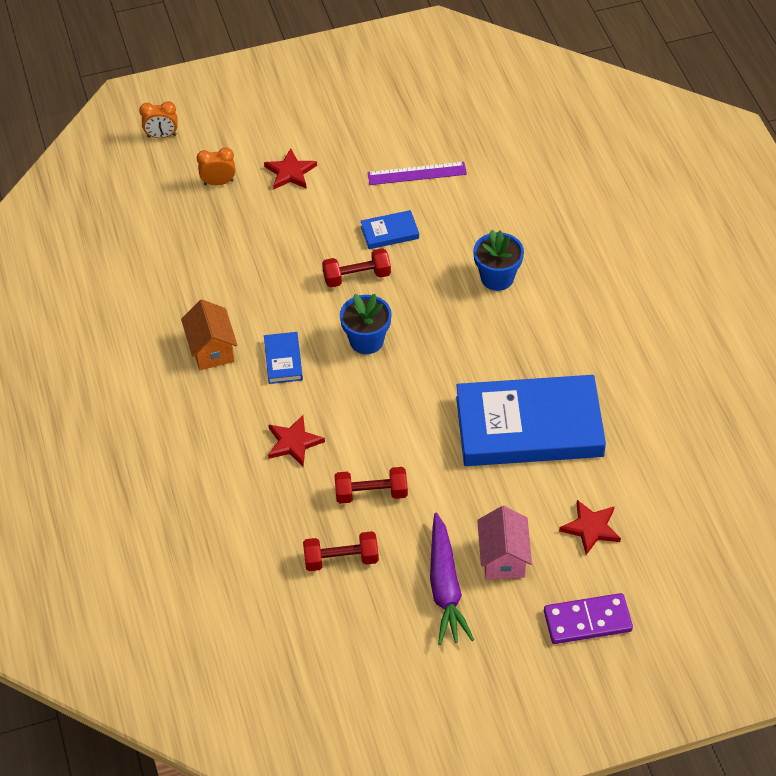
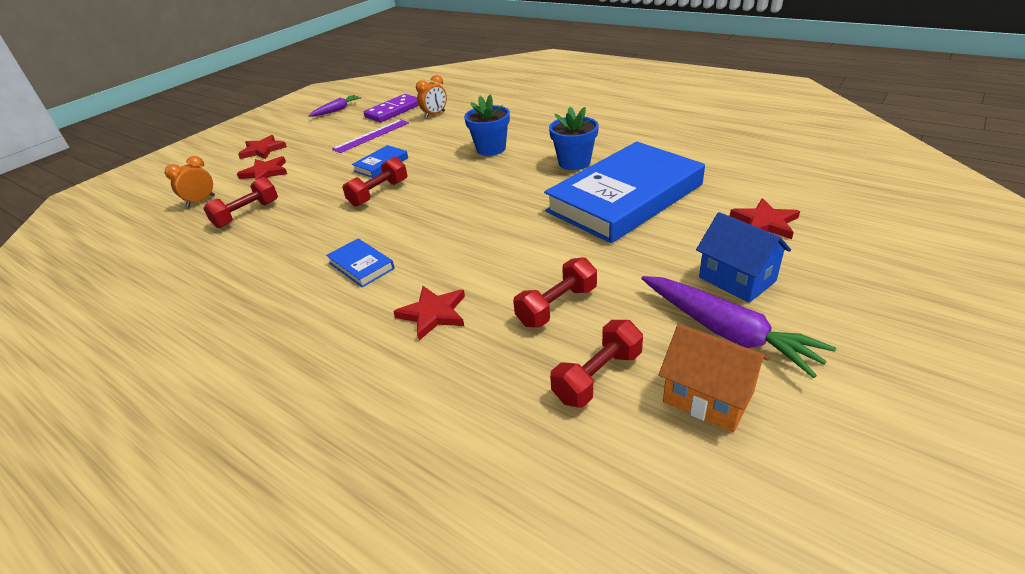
camera: 35 degrees left, 15 degrees down
orange clock [139,101,178,138] -> orange clock moved to [416,75,447,118]
orange house [181,300,238,370] -> orange house moved to [659,324,769,433]
blue flower pot [340,294,392,354] -> blue flower pot moved to [549,107,599,170]
pink house [477,506,532,579] -> blue house [696,212,791,303]
purple domino [544,593,633,644] -> purple domino moved to [364,94,419,122]
none -> red dumbbell [203,177,278,228]
none -> red star [238,135,287,159]
none -> purple carrot [308,95,362,117]

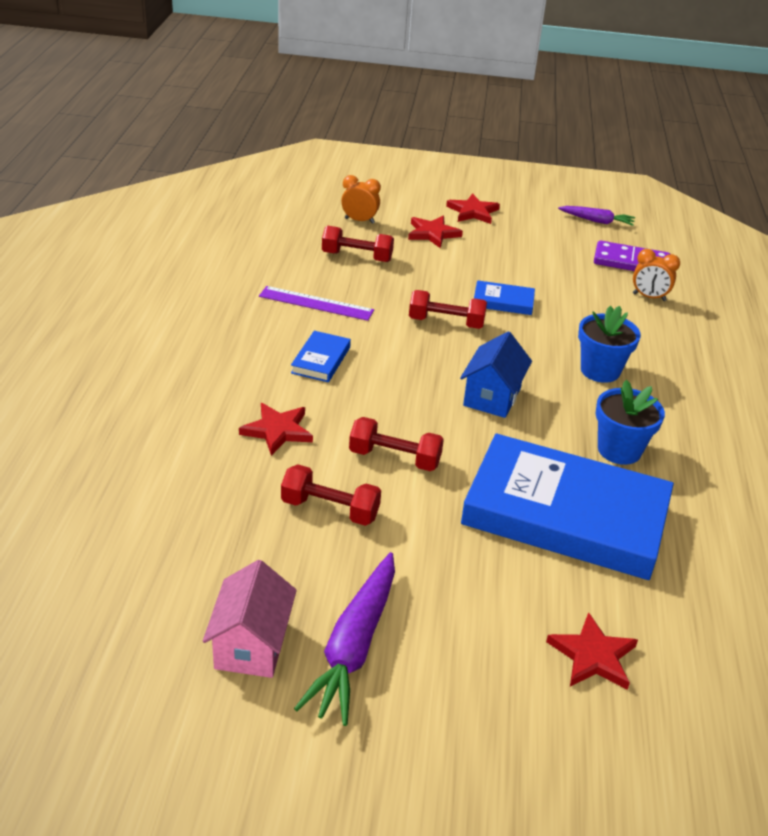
camera: 55 degrees right, 0 degrees up
purple ruler [332,119,409,153] -> purple ruler moved to [259,286,374,321]
red dumbbell [550,320,643,407] -> red dumbbell moved to [349,417,444,471]
orange house [659,324,769,433] -> pink house [203,560,297,678]
blue house [696,212,791,303] -> blue house moved to [460,331,532,418]

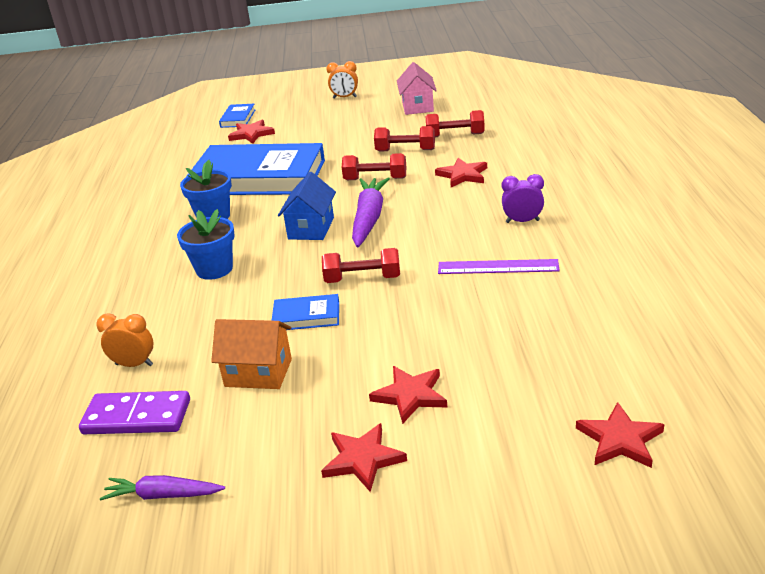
camera: 175 degrees right, 5 degrees down
blue book [291,331,351,382] -> blue book moved to [219,104,256,128]
purple carrot [294,552,395,726] -> purple carrot moved to [352,177,390,247]
red dumbbell [322,226,394,262] -> red dumbbell moved to [425,110,485,137]
orange clock [341,175,381,224] -> orange clock moved to [326,61,358,99]
none -> orange house [211,319,292,389]
none -> purple clock [502,174,544,223]
none -> red star [576,402,664,468]

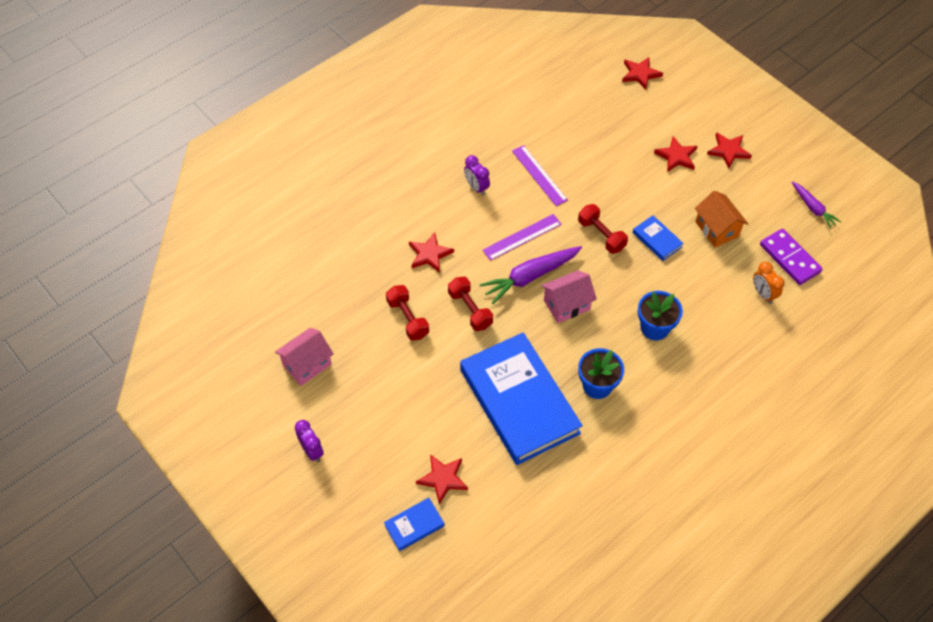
camera: 130 degrees left, 25 degrees up
blue house [278,172,336,240] -> pink house [541,270,597,323]
orange clock [326,61,358,99] -> purple clock [295,420,324,462]
red dumbbell [425,110,485,137] -> none
none -> purple ruler [483,214,562,261]

